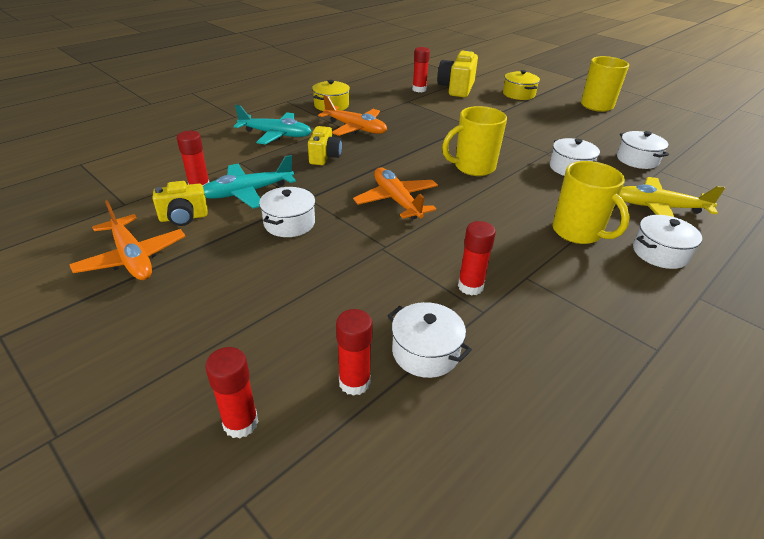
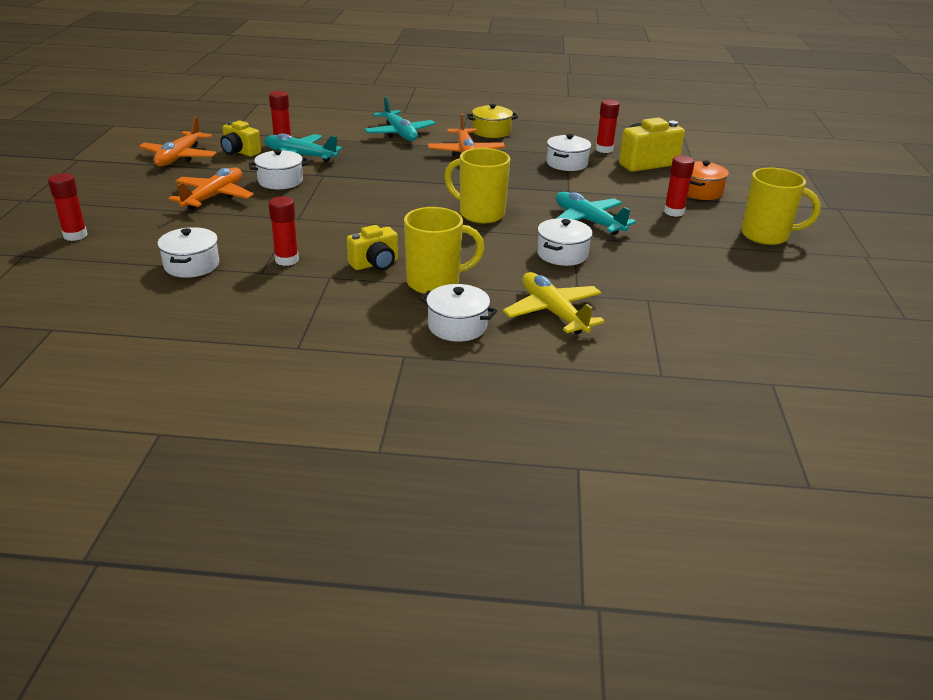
camera: 50 degrees right, 5 degrees down
yellow camera [308,126,342,165] -> yellow camera moved to [347,225,398,270]
red glue stick [336,309,373,396] -> red glue stick moved to [664,155,695,217]
orange plane [353,168,438,219] -> orange plane moved to [168,167,254,210]
yellow pot [503,70,540,100] -> orange pot [687,160,729,200]
yellow mug [553,161,630,244] -> yellow mug turned 120 degrees counterclockwise [404,207,484,294]
white pot [617,131,669,169] -> white pot moved to [546,134,591,171]
none -> turquoise plane [556,192,636,235]

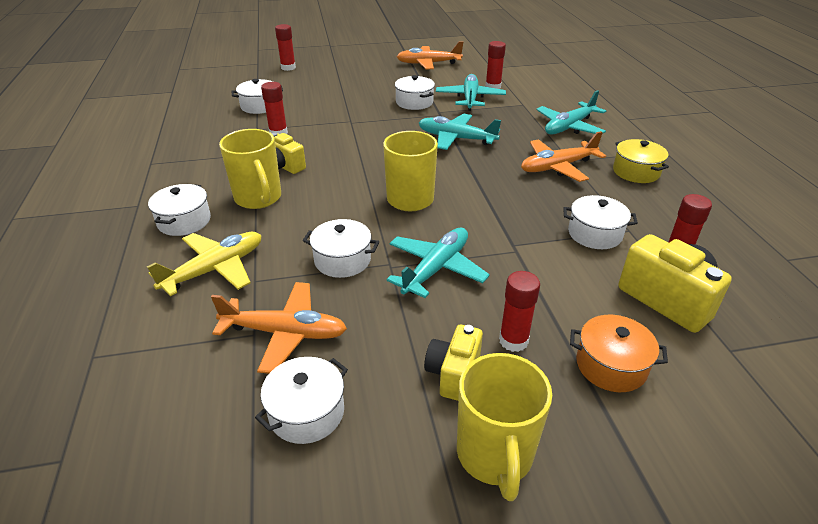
camera: 75 degrees right, 5 degrees up
orange plane [168,167,254,210] -> orange plane moved to [211,282,347,374]
yellow camera [220,120,261,156] -> yellow camera moved to [424,325,483,401]
none -> white pot [255,357,348,444]
none -> turquoise plane [419,113,501,150]

